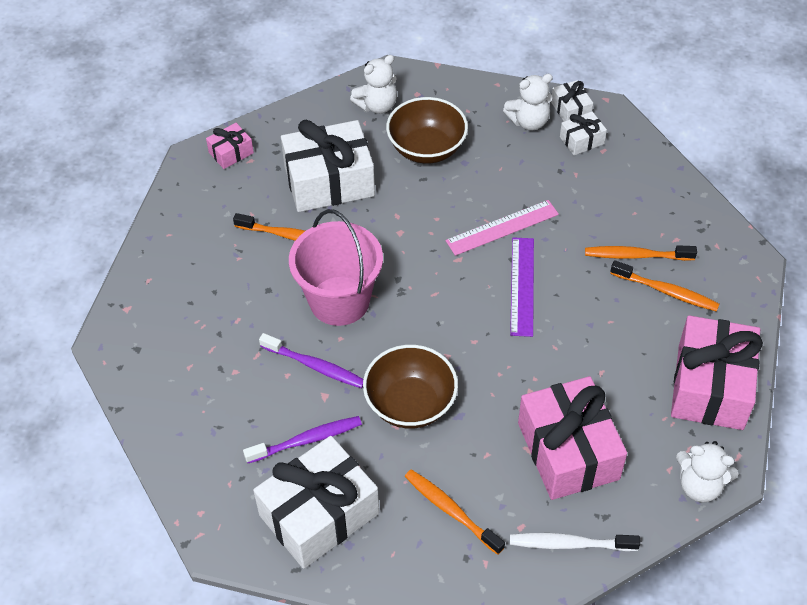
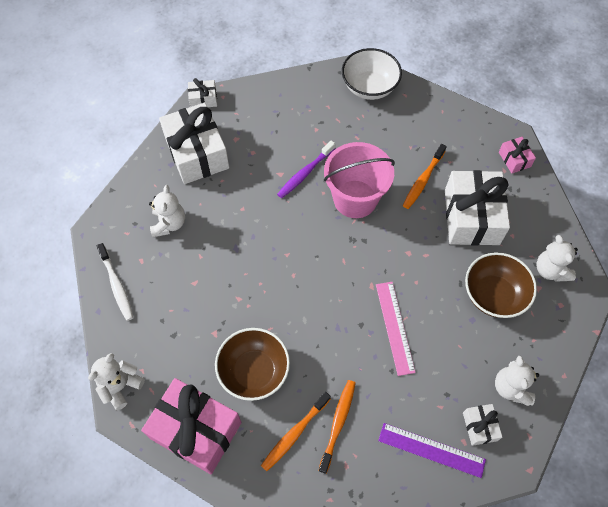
camera: 105 degrees right, 10 degrees up
purple toothbrush [243,416,362,463] -> none
brown bowl [363,345,458,429] -> brown bowl moved to [215,328,290,401]
orange toothbrush [405,469,505,555] -> white teddy bear [149,185,185,237]
purple ruler [510,237,534,337] -> purple ruler moved to [378,423,486,478]
white toothbrush [510,533,640,551] -> white toothbrush turned 135 degrees clockwise [97,243,134,321]
pink gift [518,376,627,500] -> none
white gift [551,80,593,121] -> white gift moved to [188,78,217,107]
none -> white bowl [342,48,402,100]

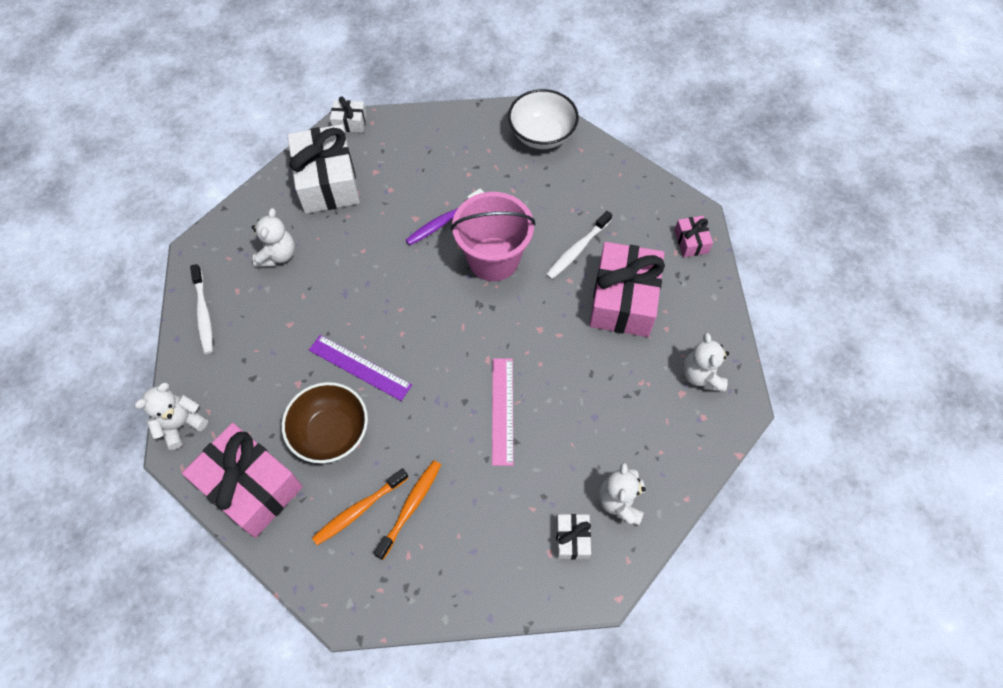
camera: 10 degrees right, 0 degrees up
purple ruler [378,423,486,478] -> purple ruler moved to [309,335,412,401]
orange toothbrush [403,144,447,209] -> white toothbrush [546,211,612,280]
white gift [445,170,510,246] -> pink gift [589,242,665,337]
brown bowl [465,252,537,318] -> none

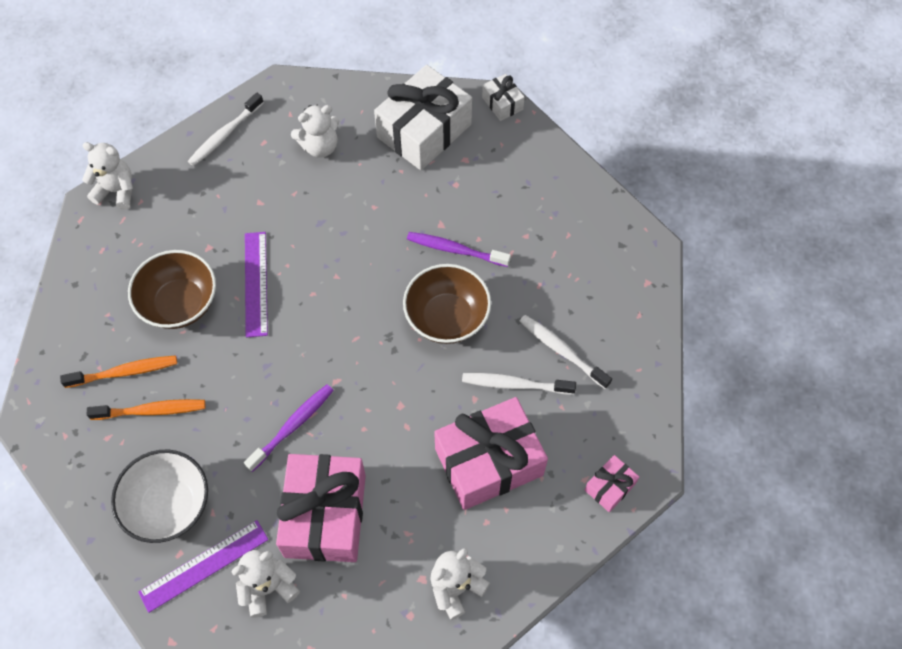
camera: 55 degrees right, 0 degrees up
pink gift [182,423,303,538] -> pink gift moved to [276,454,366,562]
orange toothbrush [312,468,408,545] -> orange toothbrush turned 150 degrees clockwise [60,355,177,388]
pink bucket [451,192,535,281] -> brown bowl [403,264,491,344]
pink ruler [492,358,513,466] -> purple toothbrush [244,385,334,472]
white bowl [508,89,579,149] -> white bowl moved to [111,450,208,543]
white gift [556,514,591,560] -> purple ruler [138,520,269,613]
none -> white toothbrush [520,315,612,389]

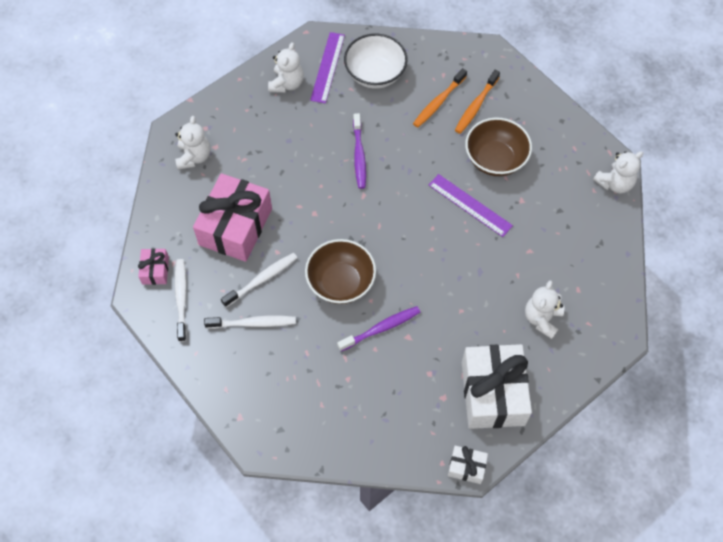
camera: 135 degrees right, 0 degrees up
white toothbrush [188,93,264,166] -> white toothbrush moved to [175,259,187,342]
pink gift [276,454,366,562] -> none

